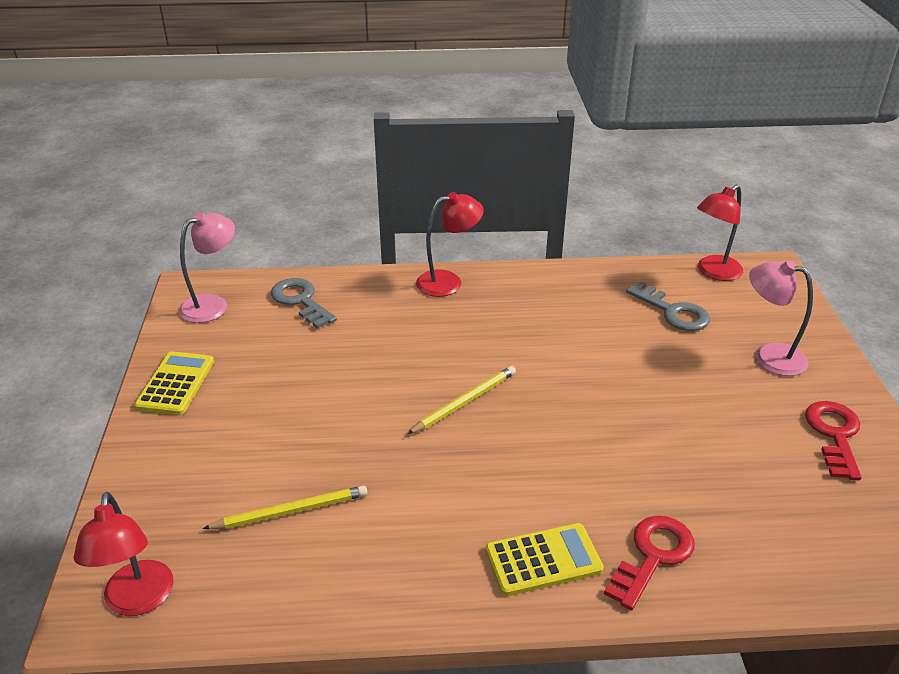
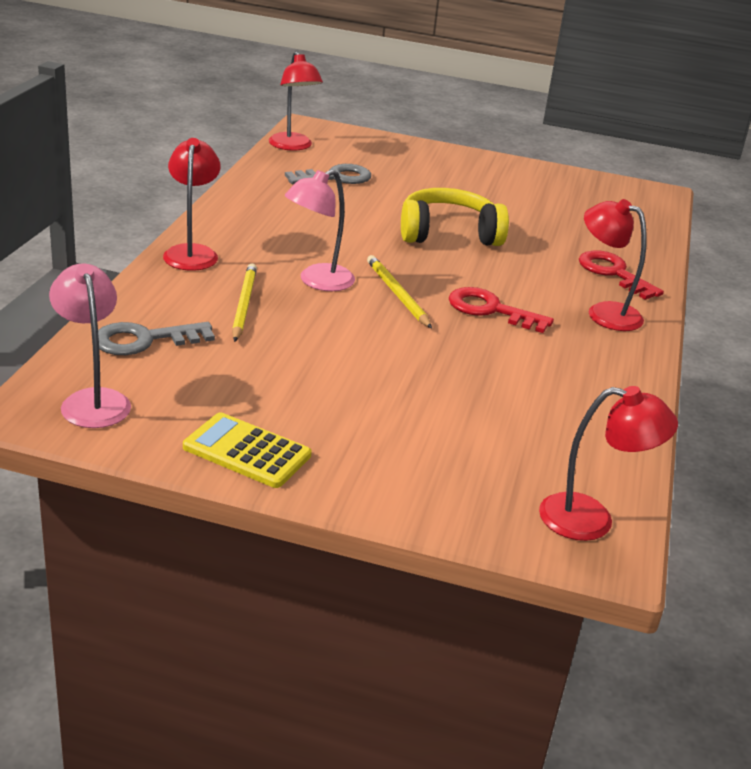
camera: 75 degrees left, 5 degrees down
yellow pencil [202,486,368,529] -> yellow pencil moved to [232,263,257,342]
yellow calculator [485,523,604,596] -> red lamp [584,199,647,331]
pink lamp [749,260,813,376] -> pink lamp moved to [284,169,355,291]
red key [805,401,862,480] -> red key moved to [449,287,554,333]
none -> yellow headphones [401,188,509,246]

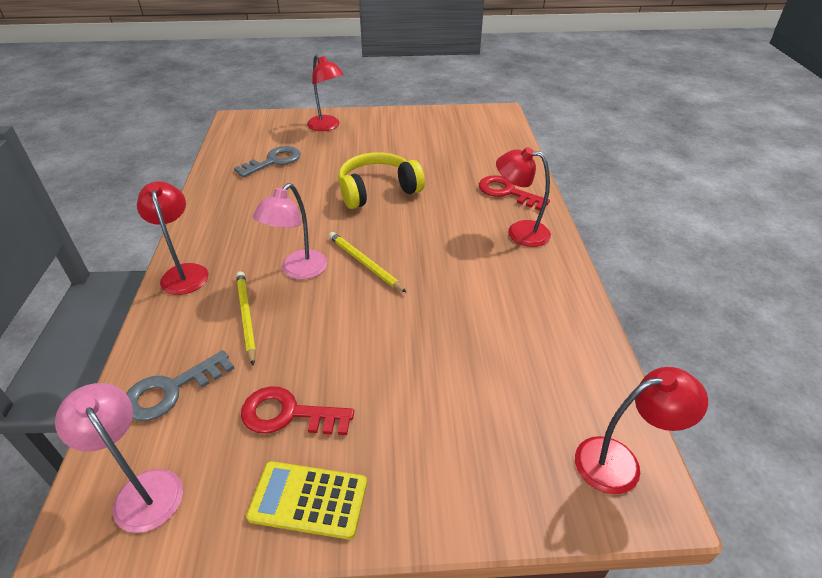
camera: 15 degrees left, 10 degrees up
red lamp [269,51,323,151] -> red lamp moved to [307,54,344,131]
red key [449,287,554,333] -> red key moved to [241,386,354,435]

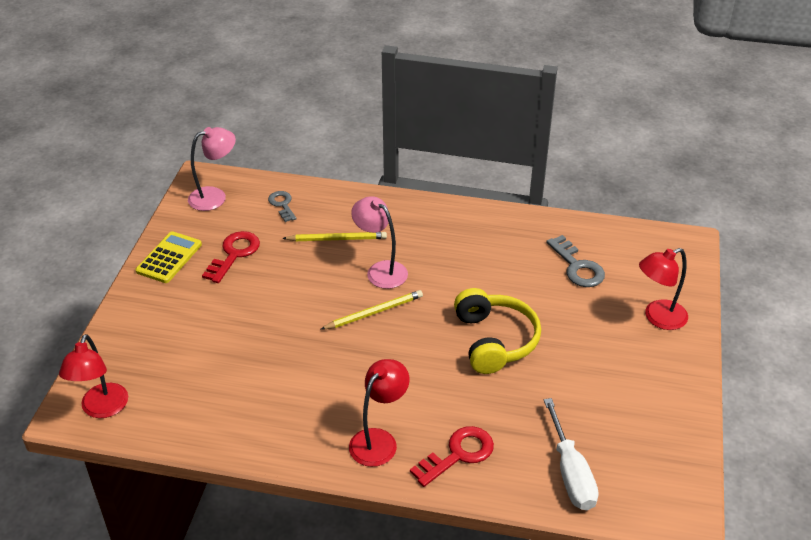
camera: 105 degrees right, 0 degrees up
grey key [126,350,235,421] -> grey key [268,191,297,222], size x0.66
red lamp [137,181,208,295] -> none
none -> white screwdriver [544,398,599,510]

